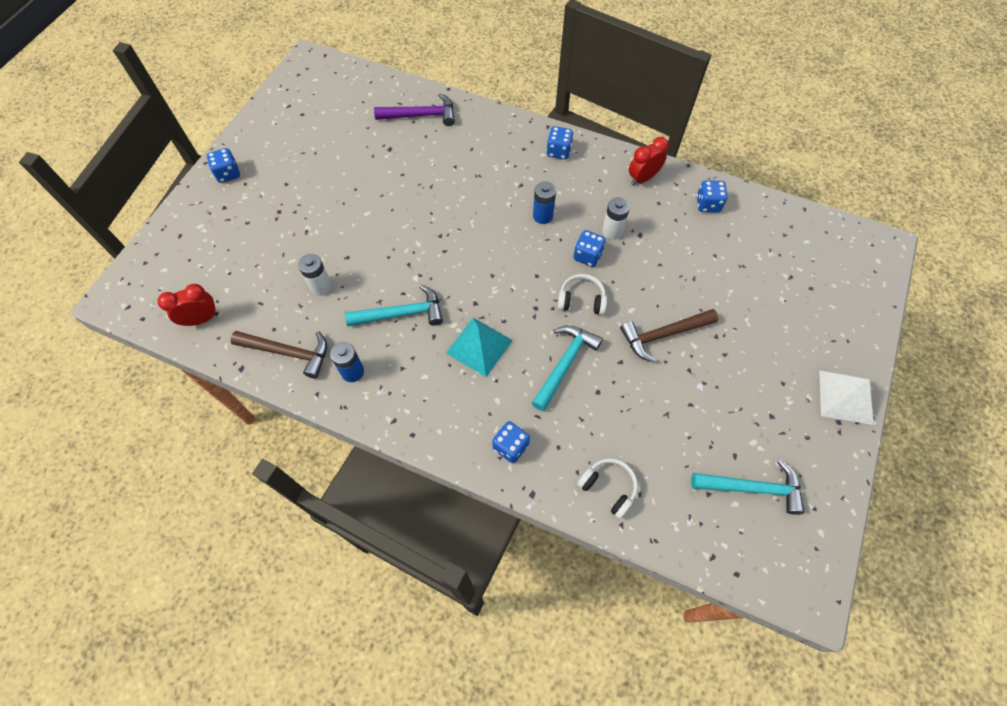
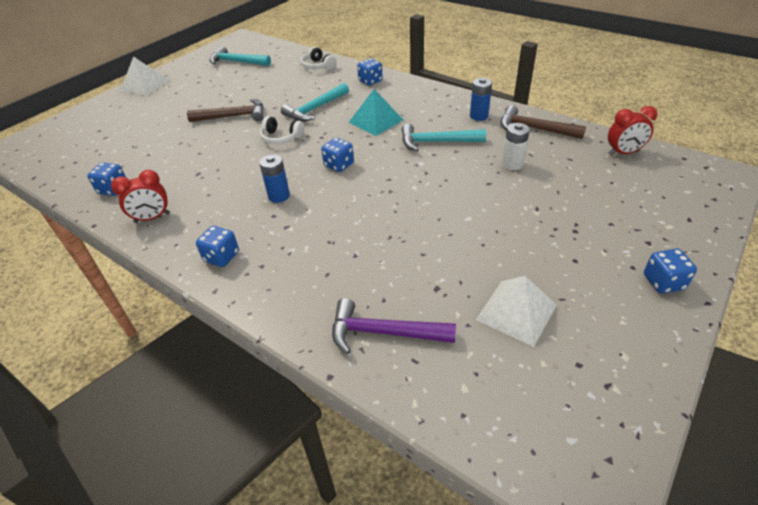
camera: 165 degrees left, 20 degrees down
blue dice [573,230,606,267] -> blue dice moved to [321,138,354,172]
white battery [602,197,630,240] -> none
none -> white pyramid [476,276,557,347]

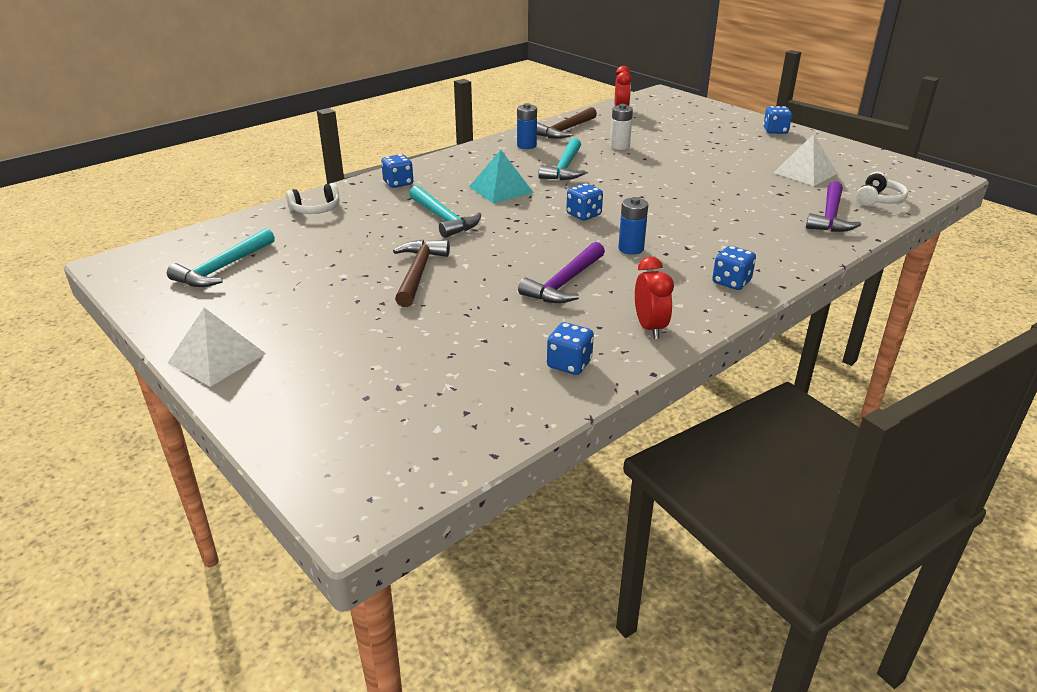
camera: 80 degrees left, 10 degrees down
white headphones [259,116,304,144] -> white headphones moved to [856,172,908,206]
none -> purple hammer [518,242,605,303]

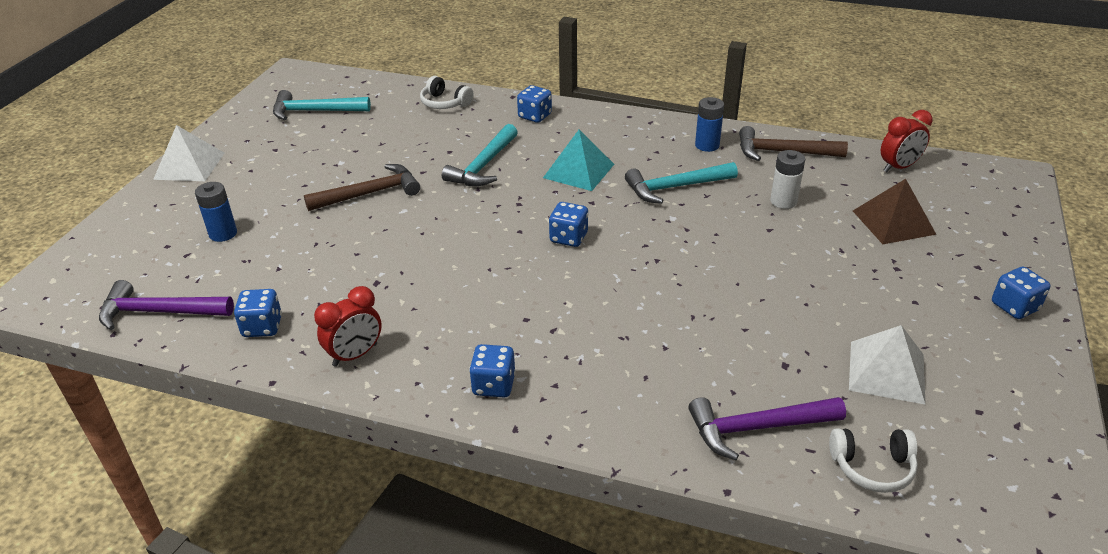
camera: 60 degrees right, 5 degrees up
purple hammer [518,242,605,303] -> purple hammer moved to [99,280,234,330]
blue battery [618,197,648,255] -> blue battery moved to [195,182,237,242]
none -> brown pyramid [853,179,937,244]

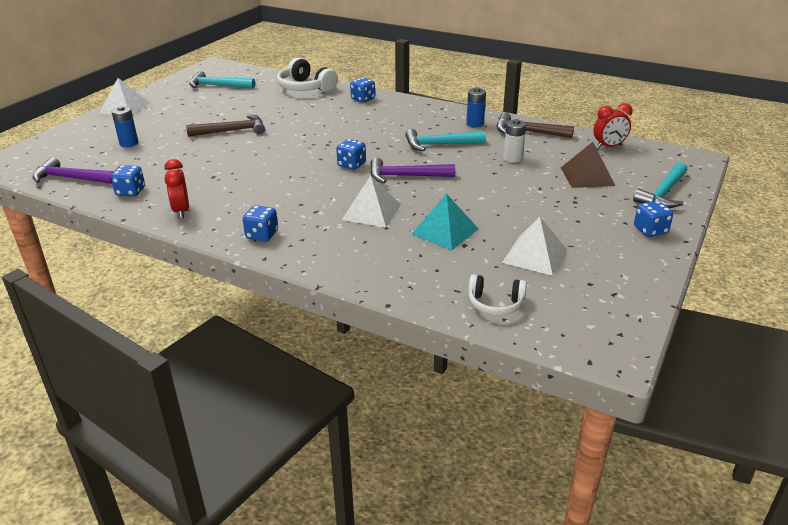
camera: 10 degrees right, 5 degrees down
red clock [314,286,382,367] -> red clock turned 105 degrees clockwise [164,159,189,219]
white headphones [420,76,474,109] -> white headphones [277,58,338,92], size x1.63
turquoise hammer [442,124,518,186] -> turquoise hammer moved to [633,162,687,208]
turquoise pyramid [543,130,614,191] -> turquoise pyramid moved to [412,194,479,250]
purple hammer [688,397,846,460] -> purple hammer moved to [370,157,455,183]
none -> white pyramid [342,175,401,227]

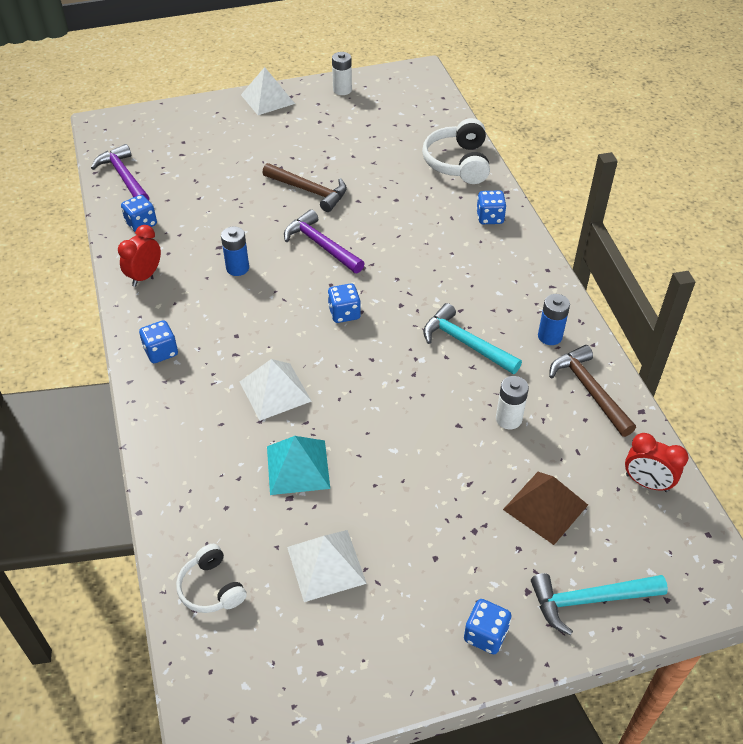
camera: 45 degrees right, 15 degrees up
blue battery [111,106,138,147] -> blue battery moved to [221,226,249,276]
turquoise hammer [189,71,255,89] -> none
purple hammer [370,157,455,183] -> purple hammer moved to [284,209,365,273]
none -> white battery [332,52,352,95]

